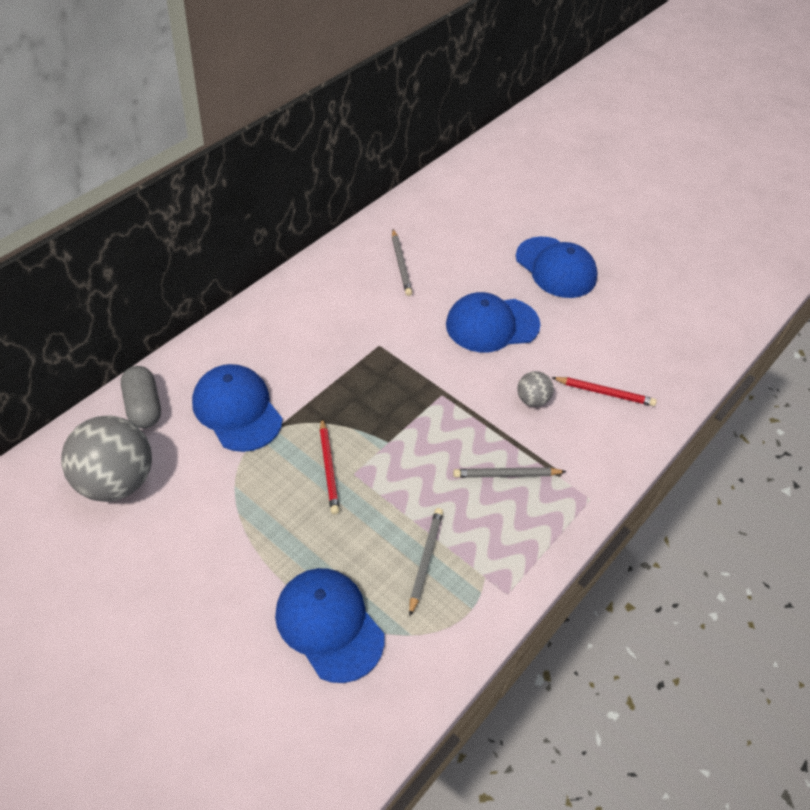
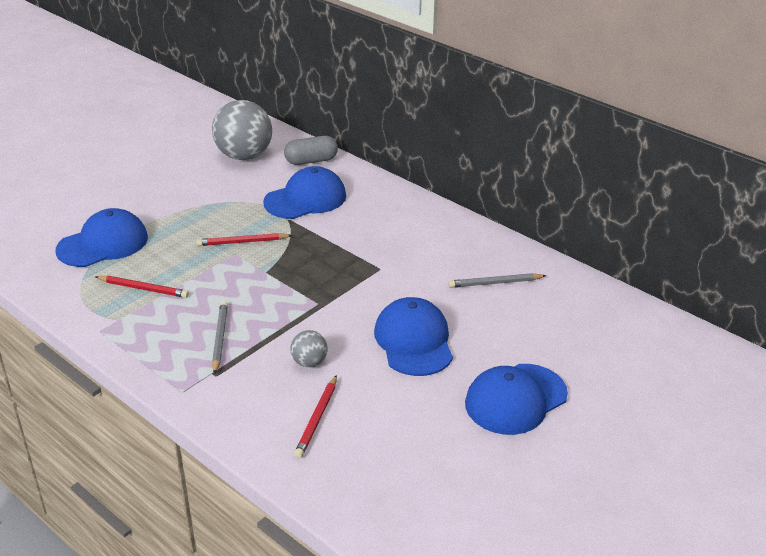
camera: 95 degrees right, 15 degrees down
grey pencil [409,508,443,616] -> red pencil [95,276,189,298]

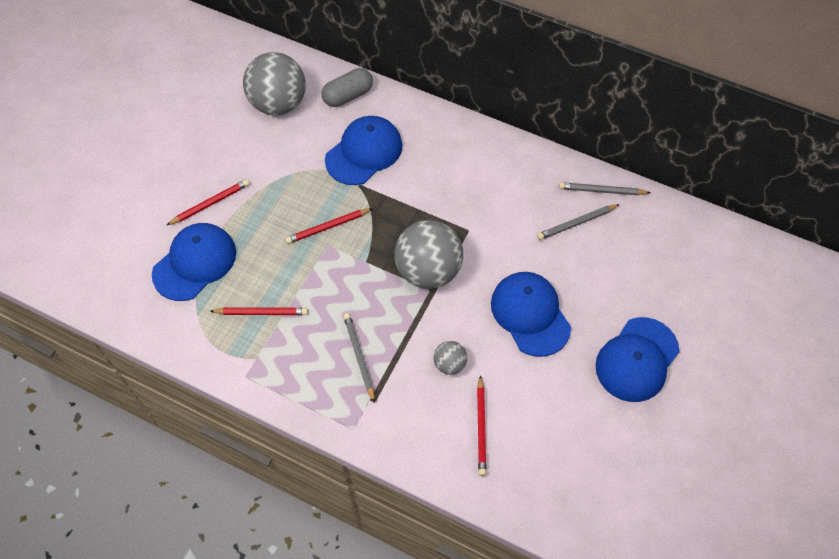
camera: 15 degrees left, 25 degrees up
none -> red pencil [167,179,249,225]
none -> grey ball [394,220,463,289]
none -> grey pencil [559,182,650,195]

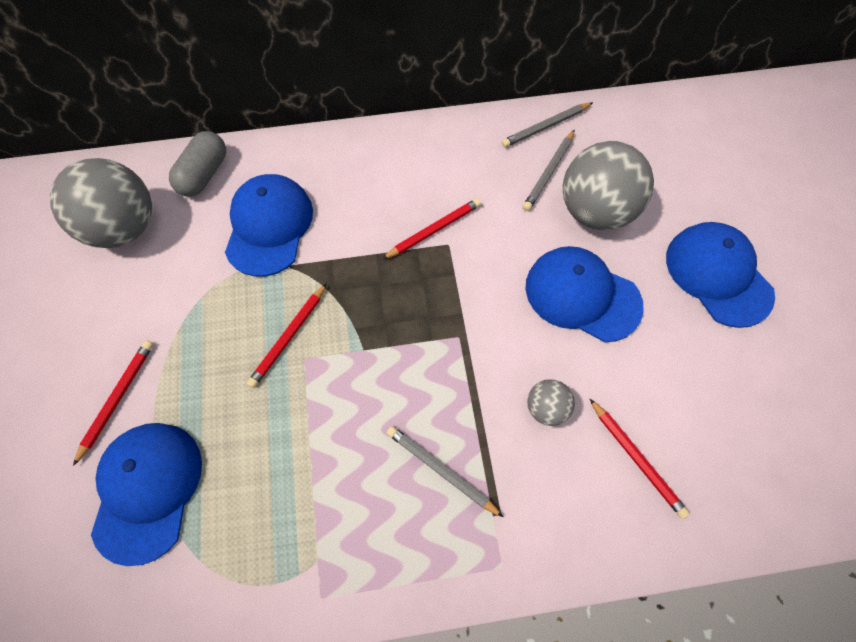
camera: 35 degrees left, 5 degrees up
red pencil [210,307,308,315] -> red pencil moved to [382,198,481,259]
grey ball [394,220,463,289] -> grey ball moved to [563,141,654,230]
blue cap [596,317,679,402] -> blue cap turned 150 degrees clockwise [666,222,775,328]

